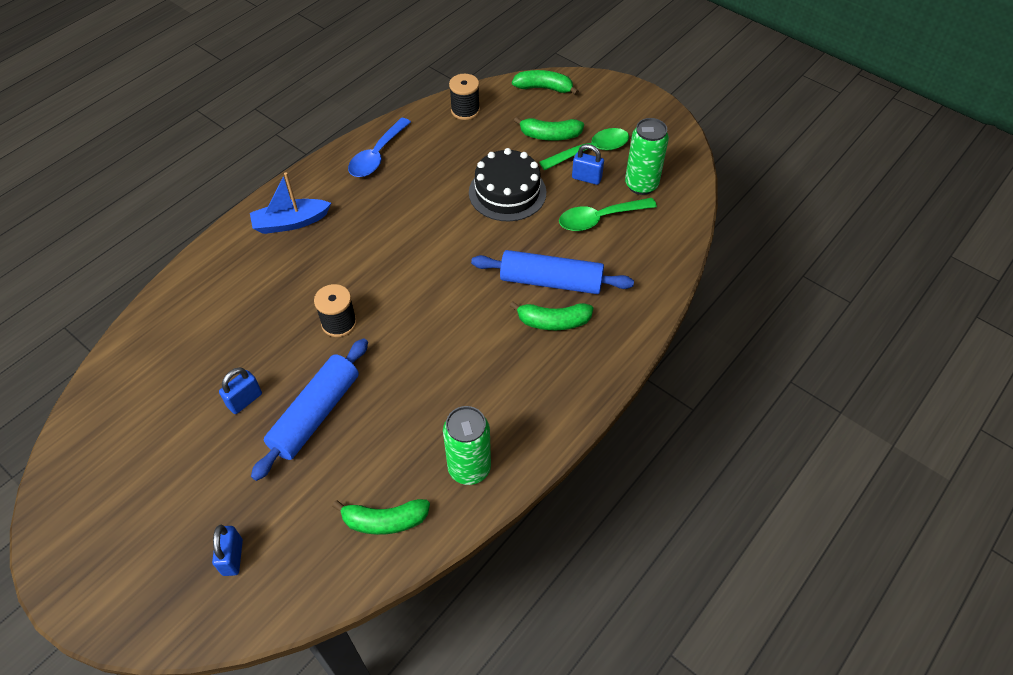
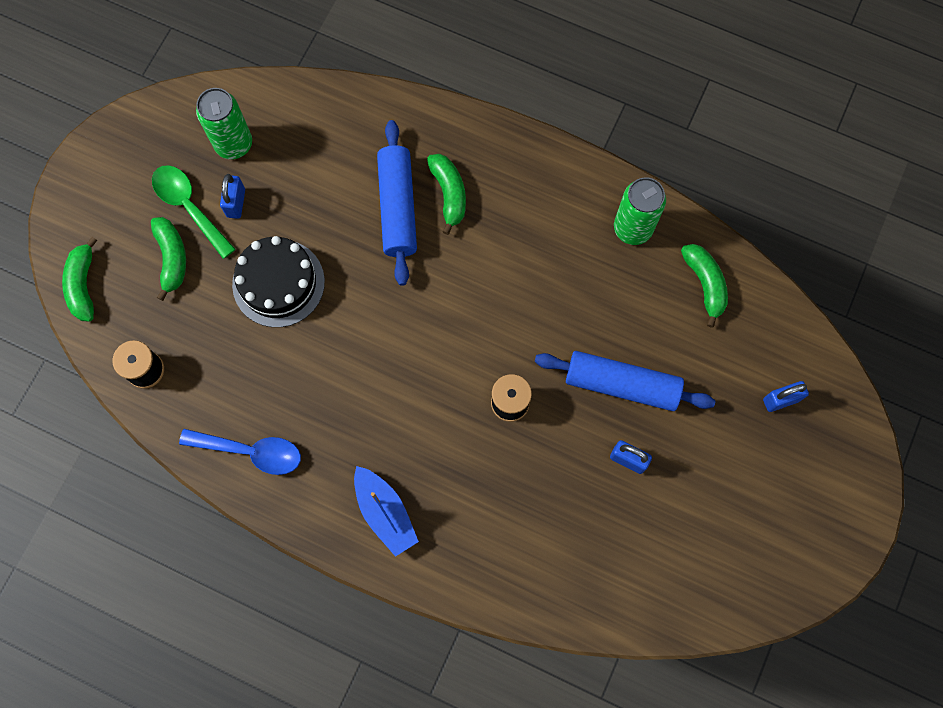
camera: 105 degrees left, 20 degrees up
green spoon [559,198,657,231] -> none

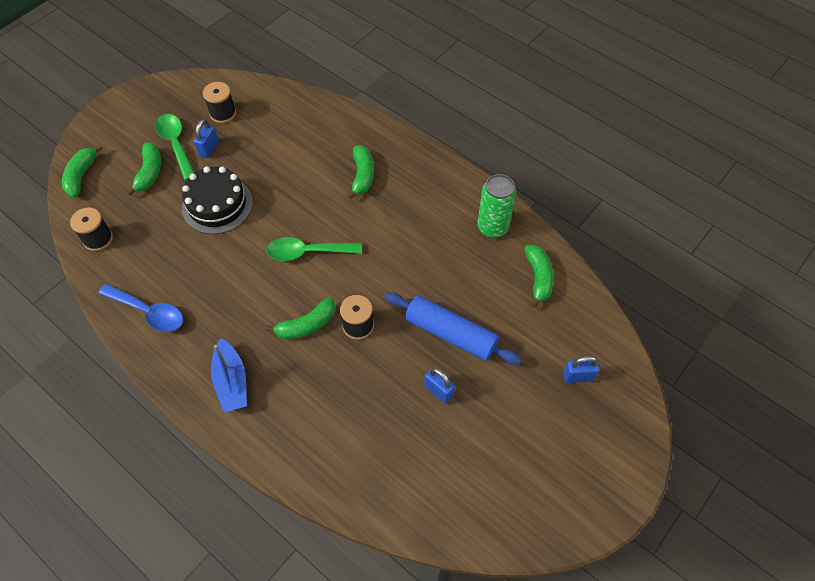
camera: 15 degrees right, 15 degrees down
green can [196,88,252,159] -> black spool [203,82,236,123]
blue rolling pin [377,120,417,286] -> none
none -> green banana [265,298,336,340]
none -> green spoon [266,237,362,261]

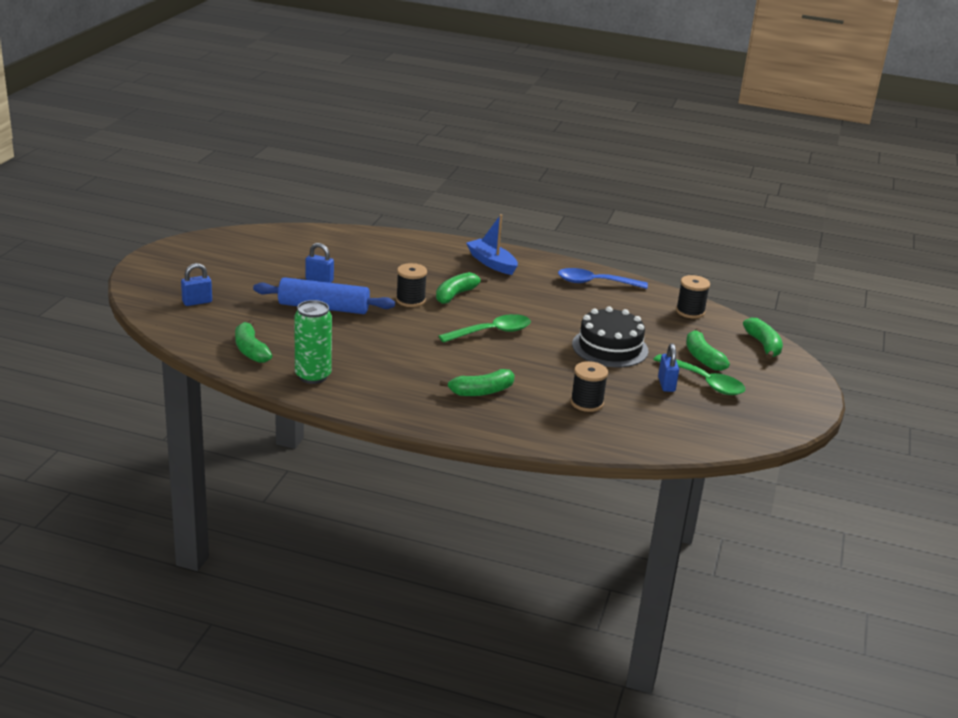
camera: 155 degrees right, 30 degrees down
black spool [203,82,236,123] -> black spool moved to [571,361,608,412]
green banana [348,145,374,199] -> green banana turned 90 degrees counterclockwise [440,369,515,396]

